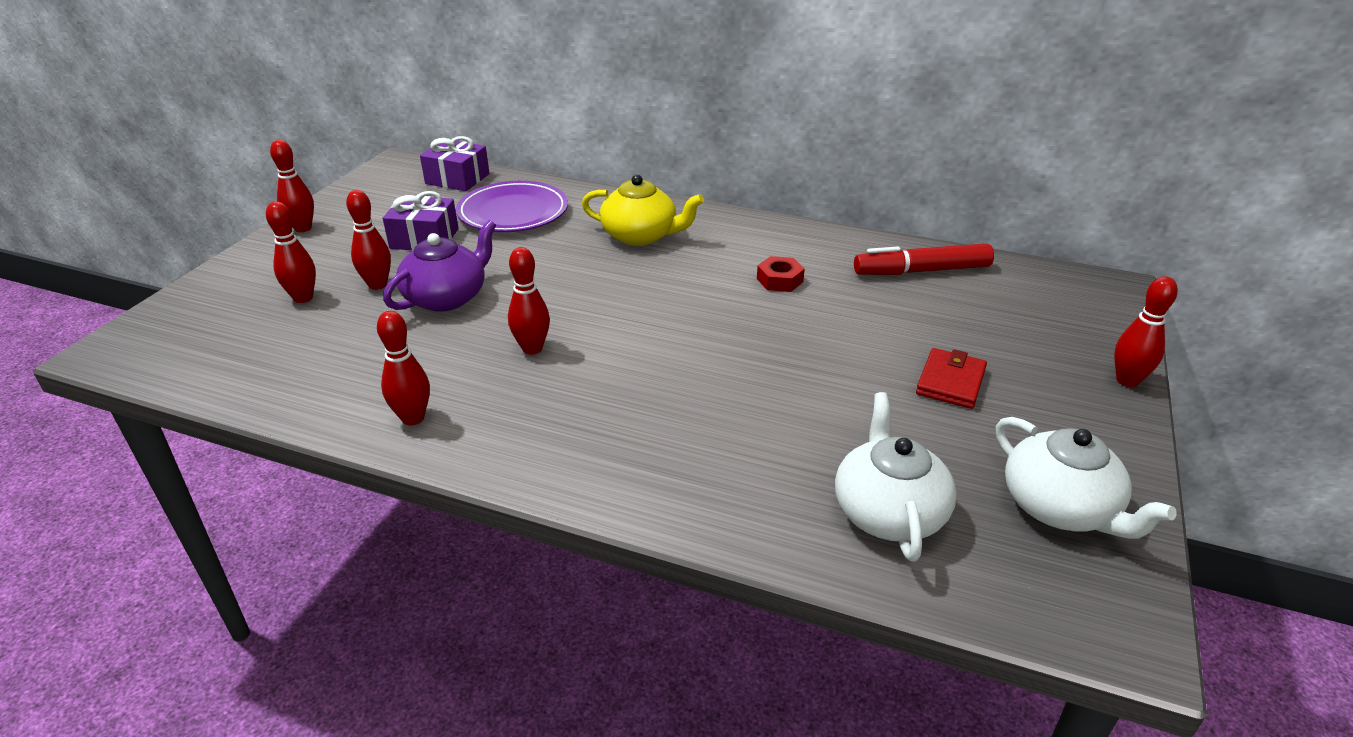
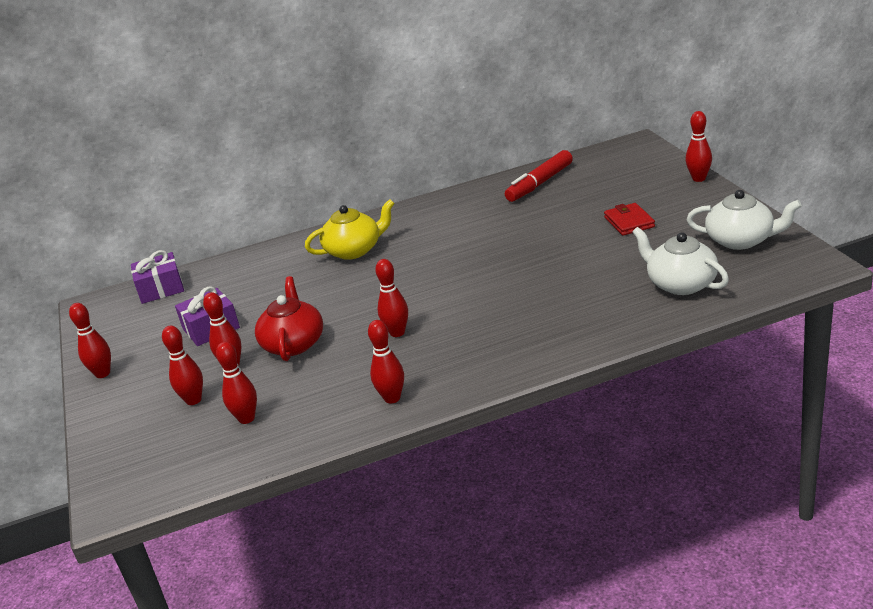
camera: 35 degrees left, 5 degrees down
purple teapot [383,220,496,312] -> red teapot [255,276,323,361]
purple plate [456,181,568,232] -> none
red nut [757,256,805,292] -> none
none -> red bowling pin [216,342,257,424]

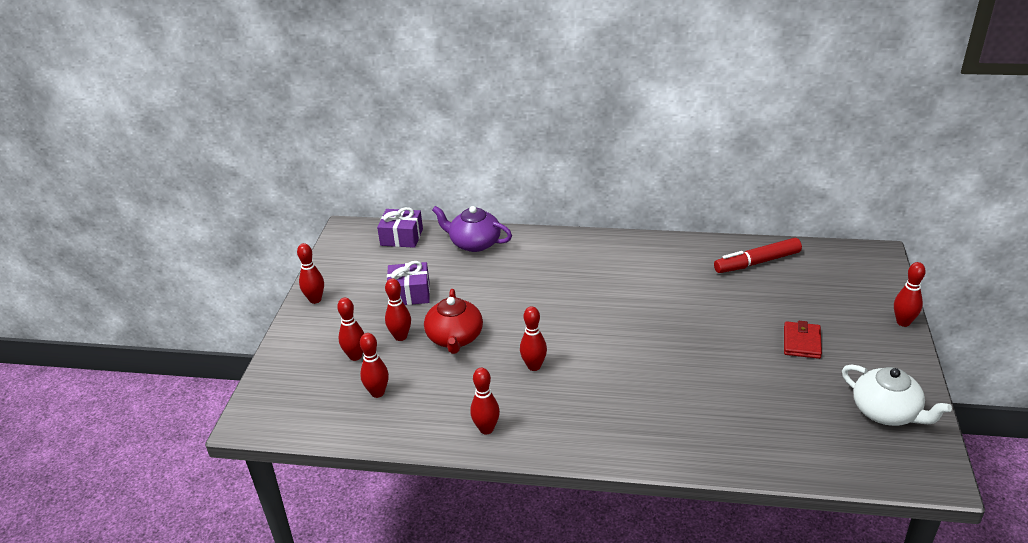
camera: 25 degrees right, 5 degrees up
red teapot [255,276,323,361] -> red teapot turned 150 degrees clockwise [424,289,483,354]
yellow teapot [305,199,395,260] -> none
white teapot [633,227,729,295] -> none
none -> purple teapot [432,206,512,252]

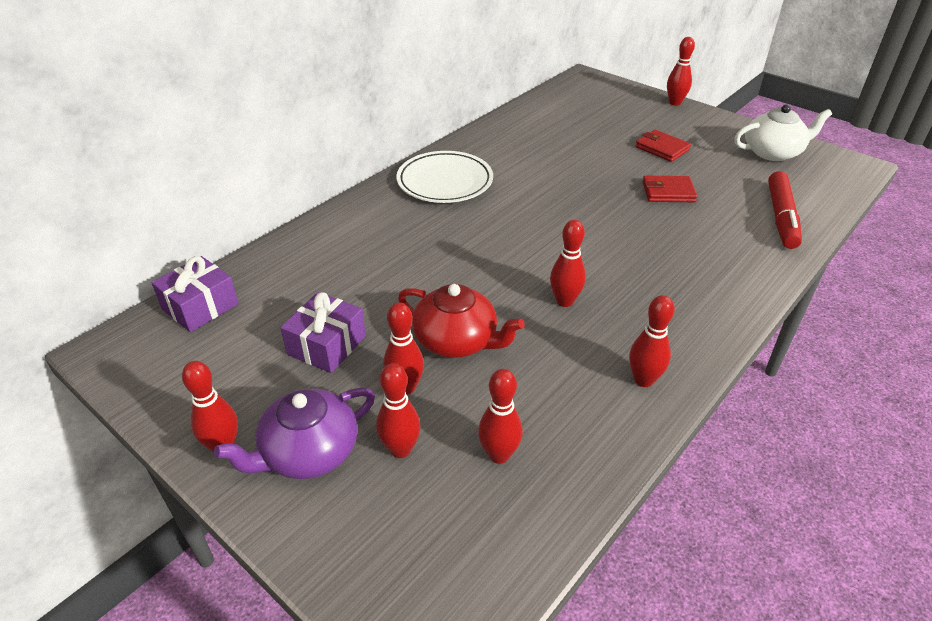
camera: 60 degrees left, 5 degrees up
purple teapot [432,206,512,252] -> purple teapot moved to [214,388,375,479]
red marker [714,238,802,273] -> red marker moved to [768,171,802,249]
none -> white plate [396,151,493,203]
none -> red wallet [643,176,697,202]

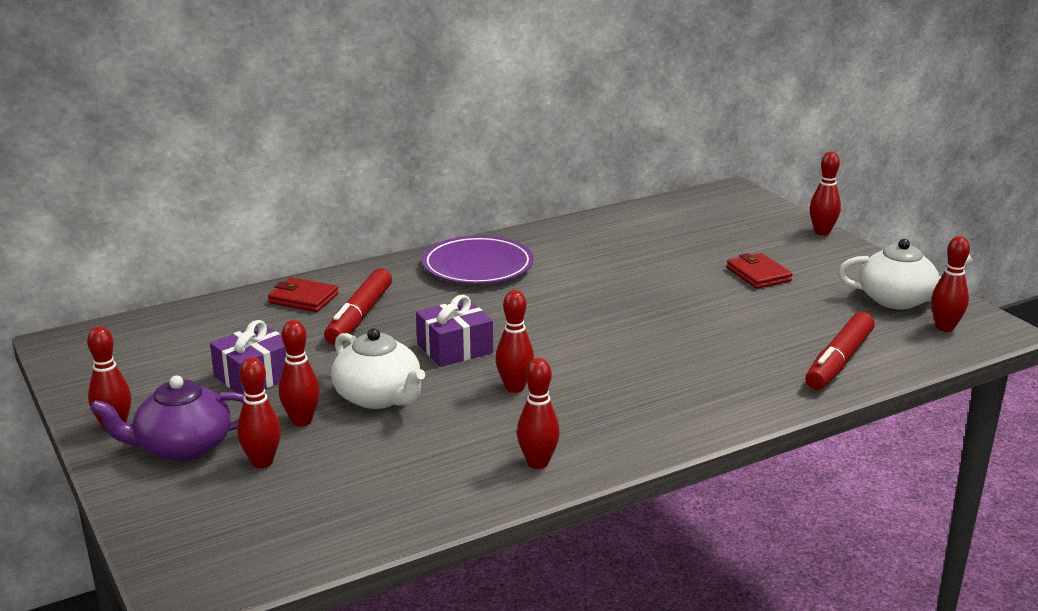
camera: 20 degrees right, 15 degrees down
purple gift [152,256,239,332] -> purple gift moved to [416,295,493,367]
white plate [396,151,493,203] -> purple plate [422,236,534,284]
red teapot [398,284,525,358] -> white teapot [331,328,425,409]
red bowling pin [478,369,523,464] -> red bowling pin moved to [931,236,970,332]
red wallet [643,176,697,202] -> red wallet moved to [268,277,339,312]
none -> red marker [324,268,392,345]

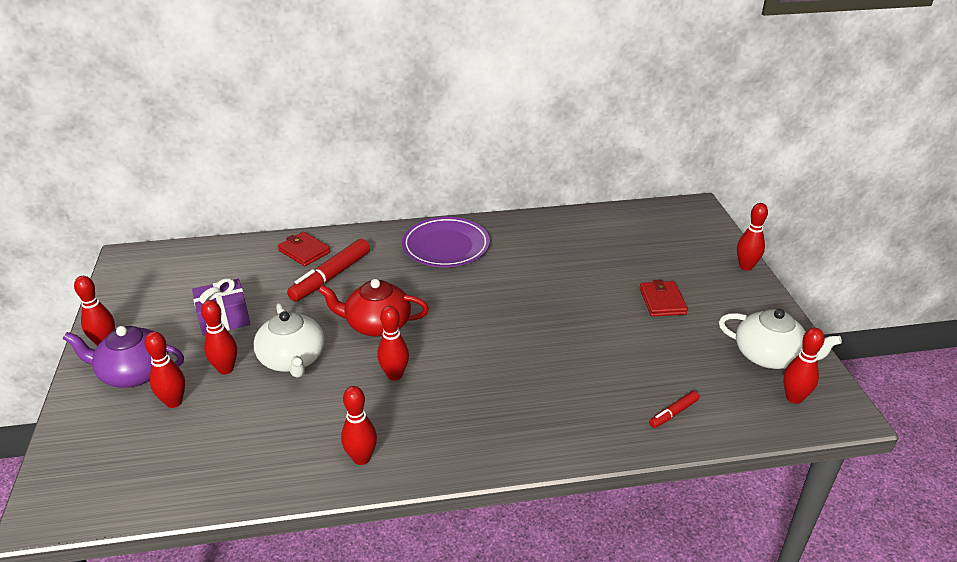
camera: 20 degrees right, 10 degrees up
purple gift [416,295,493,367] -> red teapot [318,279,429,337]
red marker [805,312,875,390] -> red marker [649,391,699,428], size x0.51

